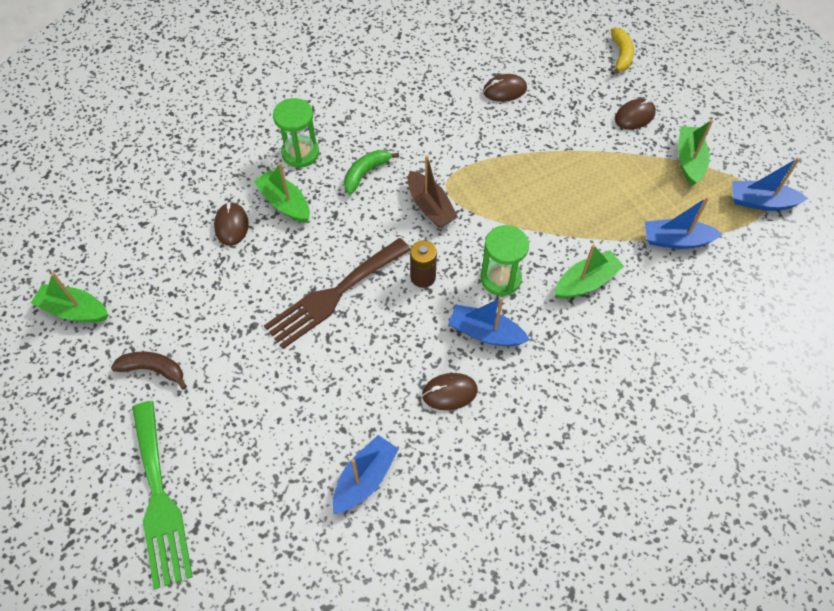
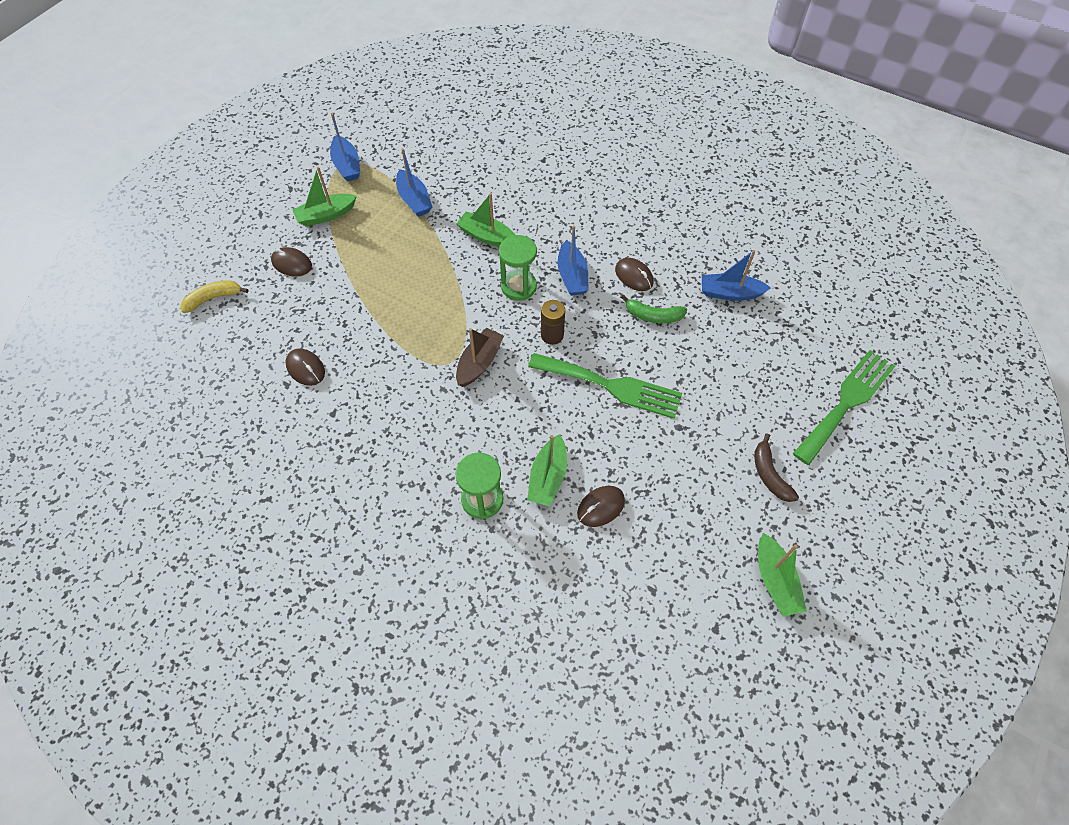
camera: 120 degrees left, 0 degrees up
brown fork [264,238,410,349] -> green fork [528,353,682,419]
green banana [344,150,399,195] -> green banana moved to [621,294,687,323]

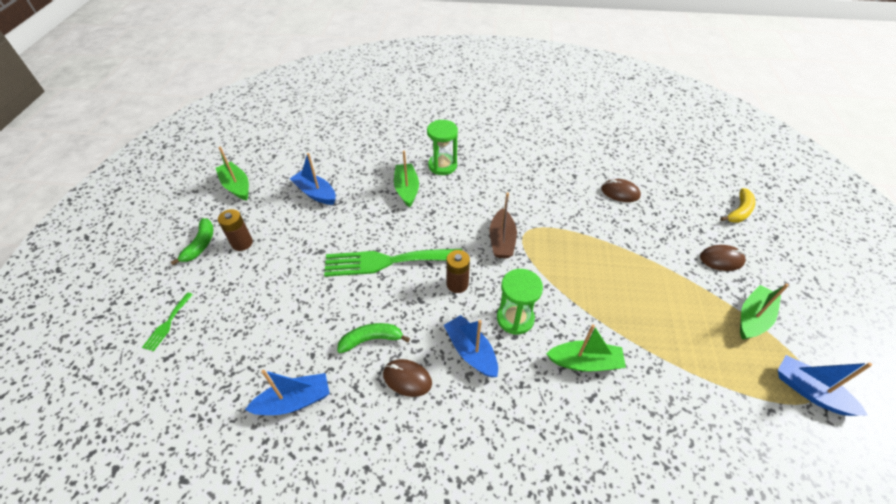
camera: 155 degrees right, 10 degrees down
blue boat [396,148,432,217] -> blue boat moved to [290,153,336,205]
brown mouse [577,486,625,527] -> none
brown banana [754,433,799,502] -> brown battery [218,209,253,251]
green fork [793,350,895,465] -> green fork [142,292,193,352], size x0.44
none -> green banana [171,218,214,265]

